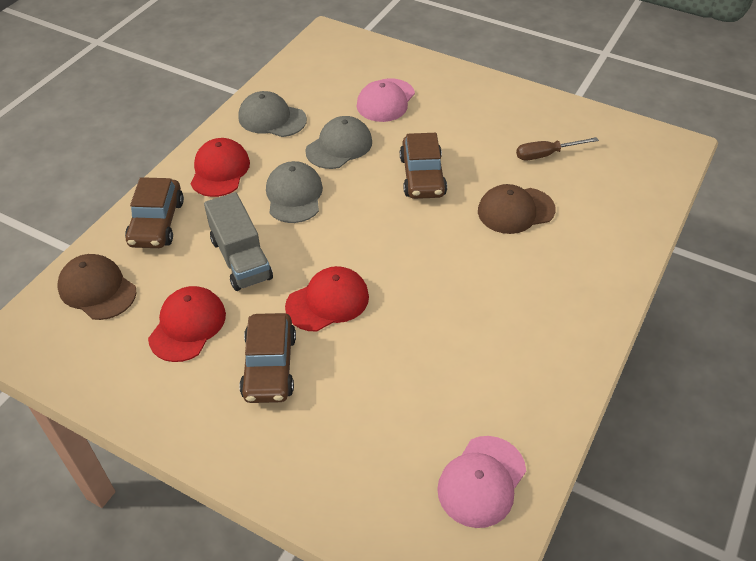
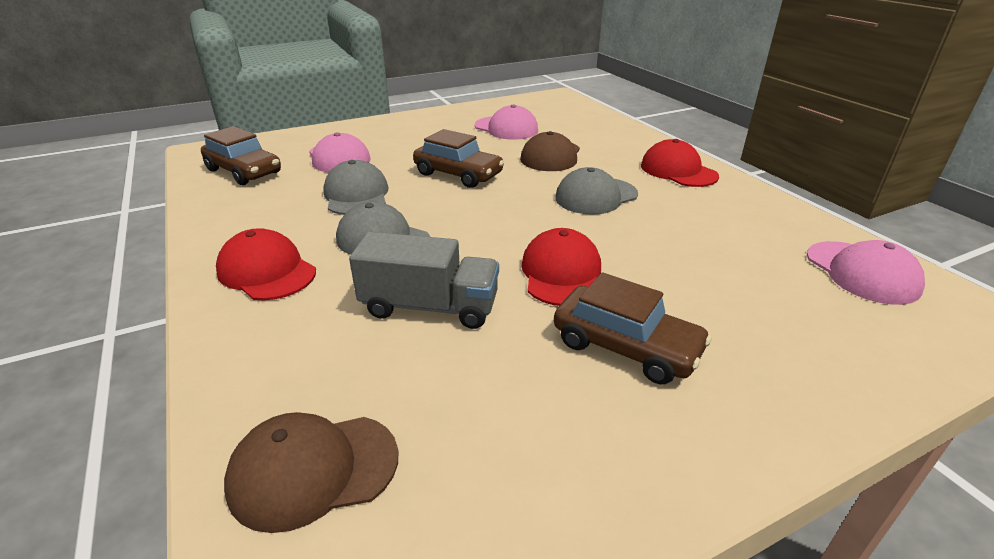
camera: 55 degrees left, 15 degrees down
brown car [125,177,184,248] -> brown car moved to [201,126,281,185]
red cap [148,286,226,362] -> red cap moved to [641,139,719,187]
grey cap [238,91,307,137] -> grey cap moved to [555,167,638,215]
brown screwdriver [516,137,599,160] -> pink cap [475,104,538,140]

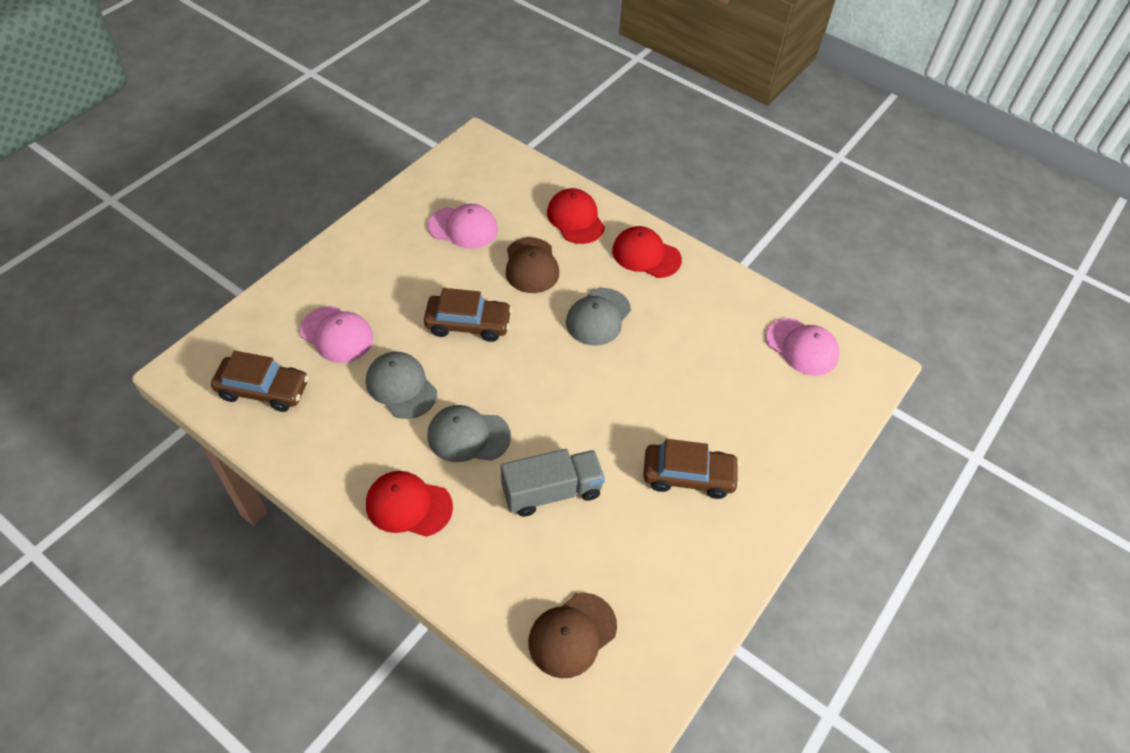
camera: 30 degrees left, 20 degrees up
red cap [521,228,601,306] -> red cap moved to [547,188,605,244]

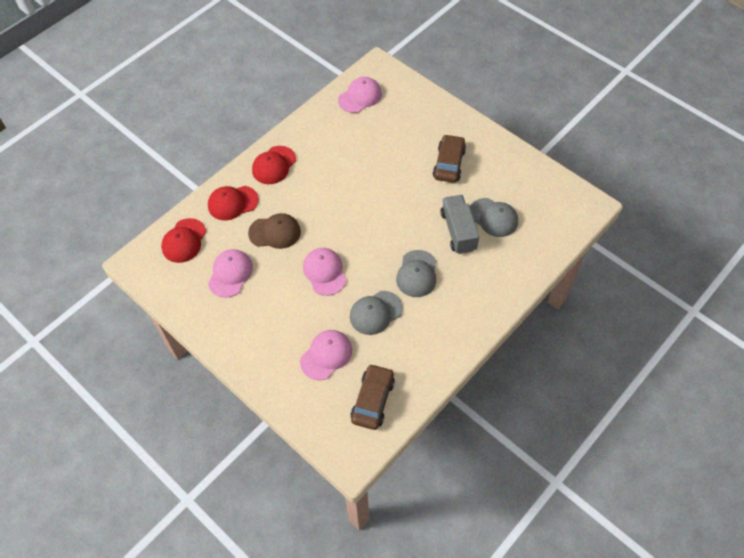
camera: 80 degrees left, 5 degrees up
red cap [366,471,453,537] -> red cap moved to [161,218,206,263]
brown car [424,288,512,342] -> pink cap [303,248,346,296]
brown cap [528,593,617,678] -> none
grey cap [566,288,631,346] -> grey cap moved to [470,198,518,237]

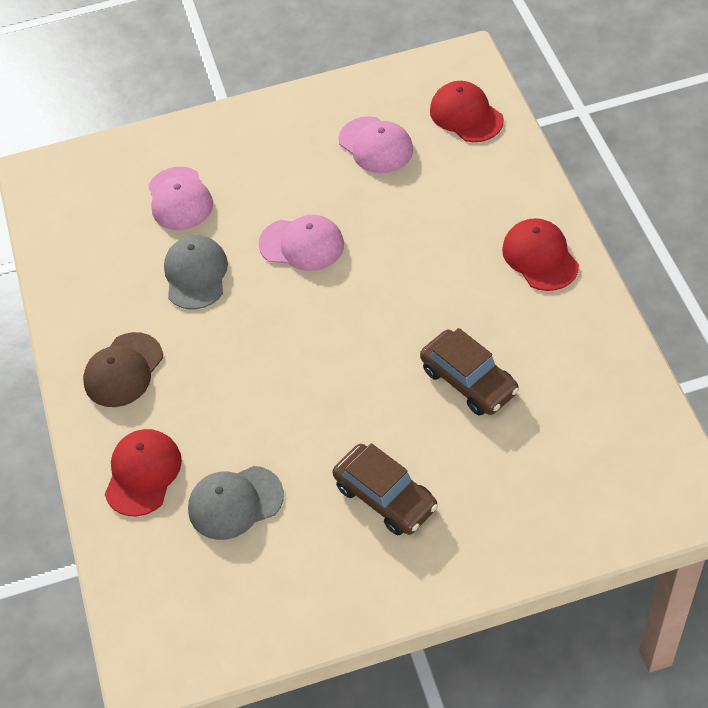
camera: 125 degrees right, 5 degrees down
red cap [208,186,259,221] -> red cap moved to [105,429,182,516]
brown cap [248,213,301,249] -> brown cap moved to [83,332,163,407]
pink cap [338,77,382,113] -> none
brown car [350,364,395,430] -> brown car moved to [420,328,519,416]
grey cap [396,250,436,297] -> none
grey truck [440,195,479,254] -> none

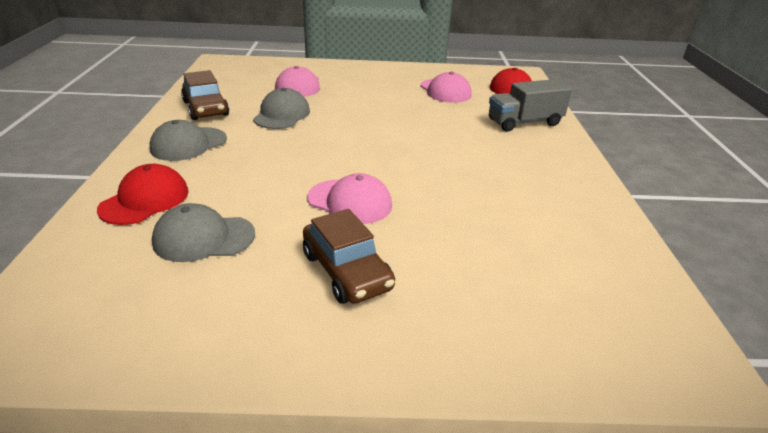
camera: 10 degrees right, 20 degrees down
brown cap [83,332,163,407] -> grey cap [150,120,227,161]
pink cap [258,215,344,271] -> pink cap moved to [307,173,392,224]
brown car [420,328,519,416] -> brown car moved to [181,70,229,120]
red cap [502,218,579,291] -> none
none -> grey truck [489,79,572,132]

